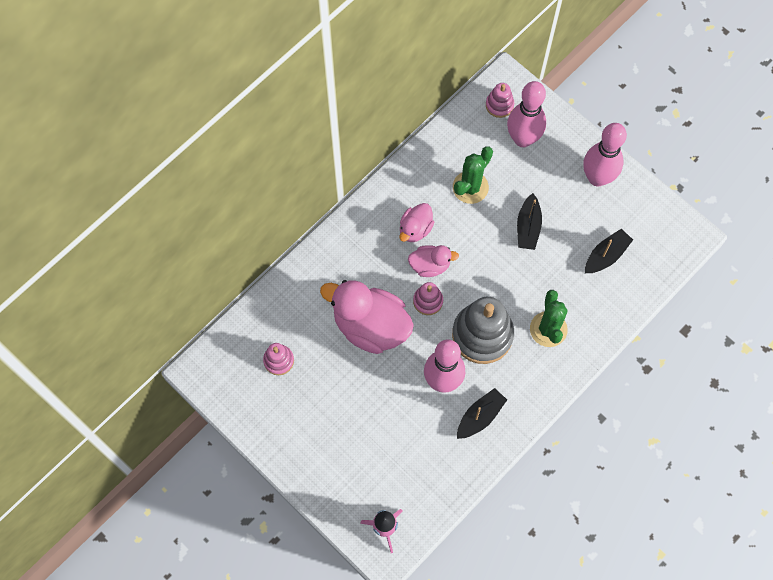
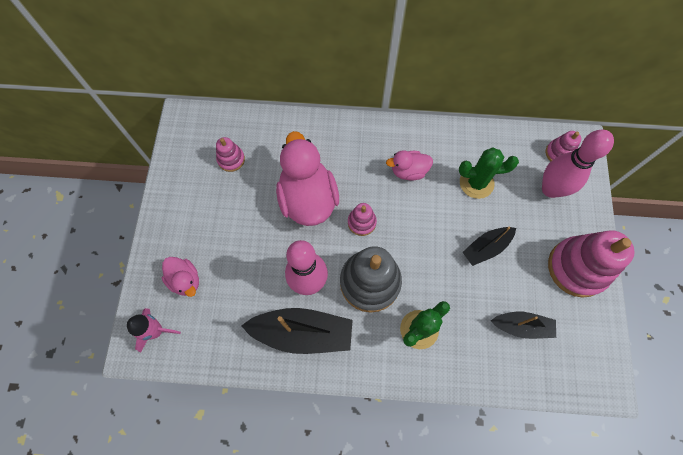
camera: 50 degrees right, 0 degrees up
pink duck [408,245,459,277] -> pink duck moved to [162,257,199,297]
black boat [457,388,507,439] -> black boat [241,308,353,354], size x1.67
pink bowling pin [583,123,627,187] -> pink stacking toy [548,230,635,298]

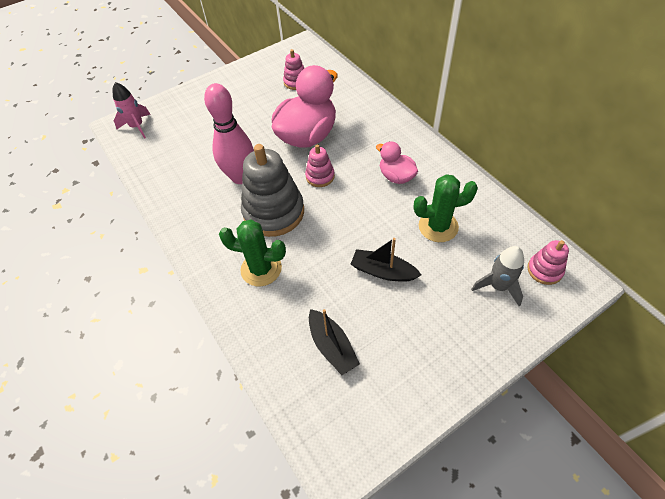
camera: 55 degrees right, 15 degrees down
pink duck [162,257,199,297] -> none
black boat [241,308,353,354] -> none
green cactus [459,147,519,199] -> green cactus turned 60 degrees counterclockwise [414,174,478,242]
pink bowling pin [542,130,614,198] -> grey rocket [471,246,524,306]
pink stacking toy [548,230,635,298] -> none

